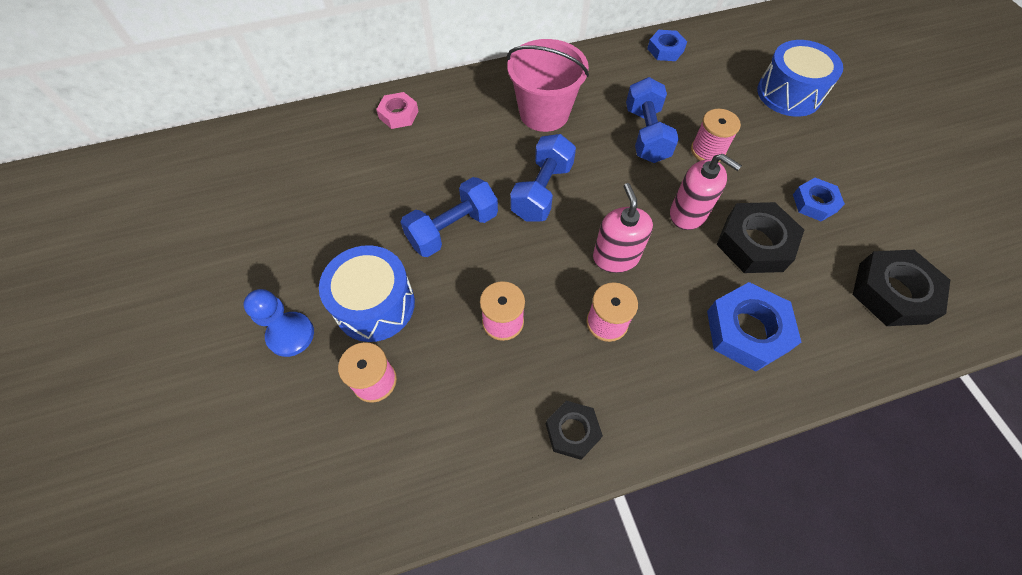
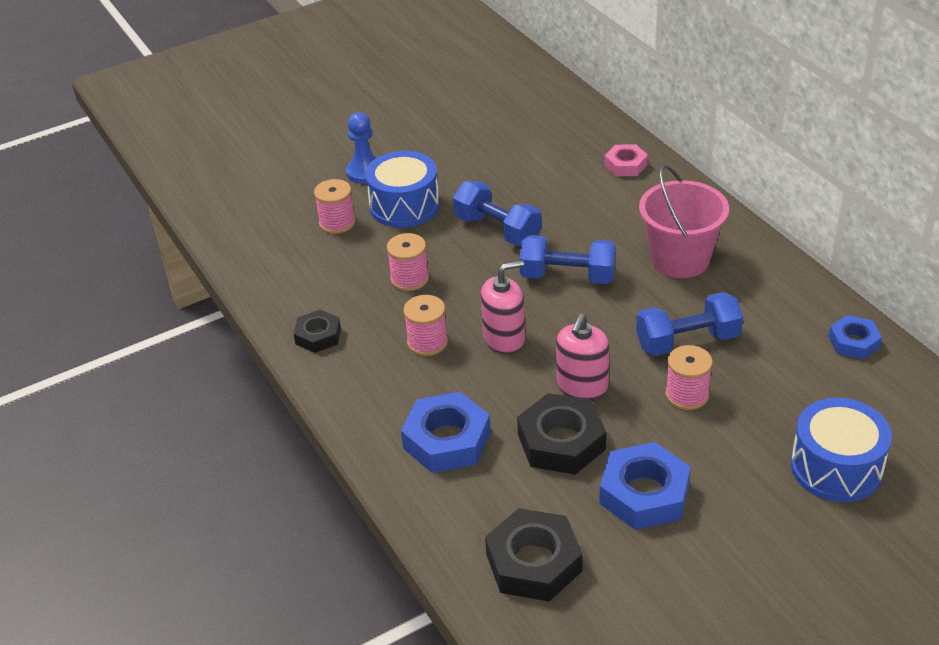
camera: 80 degrees right, 20 degrees down
blue nut [793,178,845,221] -> blue nut [599,442,691,530], size x1.67

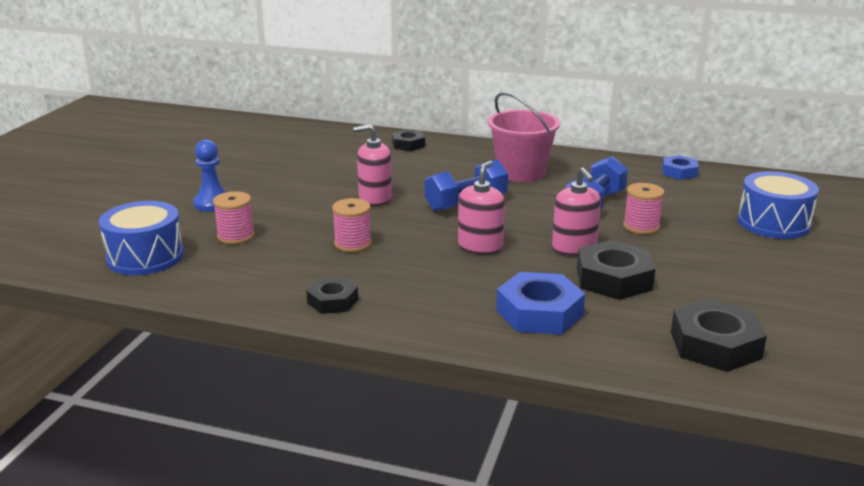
camera: 45 degrees left, 15 degrees down
blue drum [365,151,440,228] -> blue drum moved to [99,201,184,275]
pink spool [403,295,448,356] -> none
blue dumbbell [453,181,542,246] -> pink soap dispenser [353,124,392,206]
blue nut [599,442,691,530] -> none
pink nut [605,144,648,176] -> black nut [392,129,425,151]

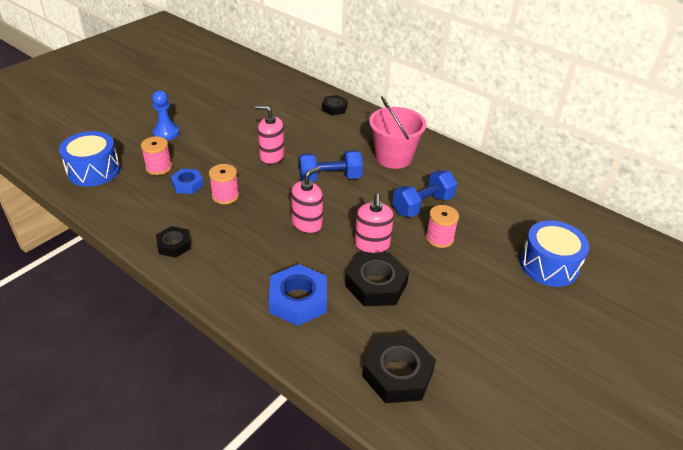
camera: 20 degrees right, 15 degrees up
blue nut [662,155,699,180] -> blue nut moved to [171,169,204,194]

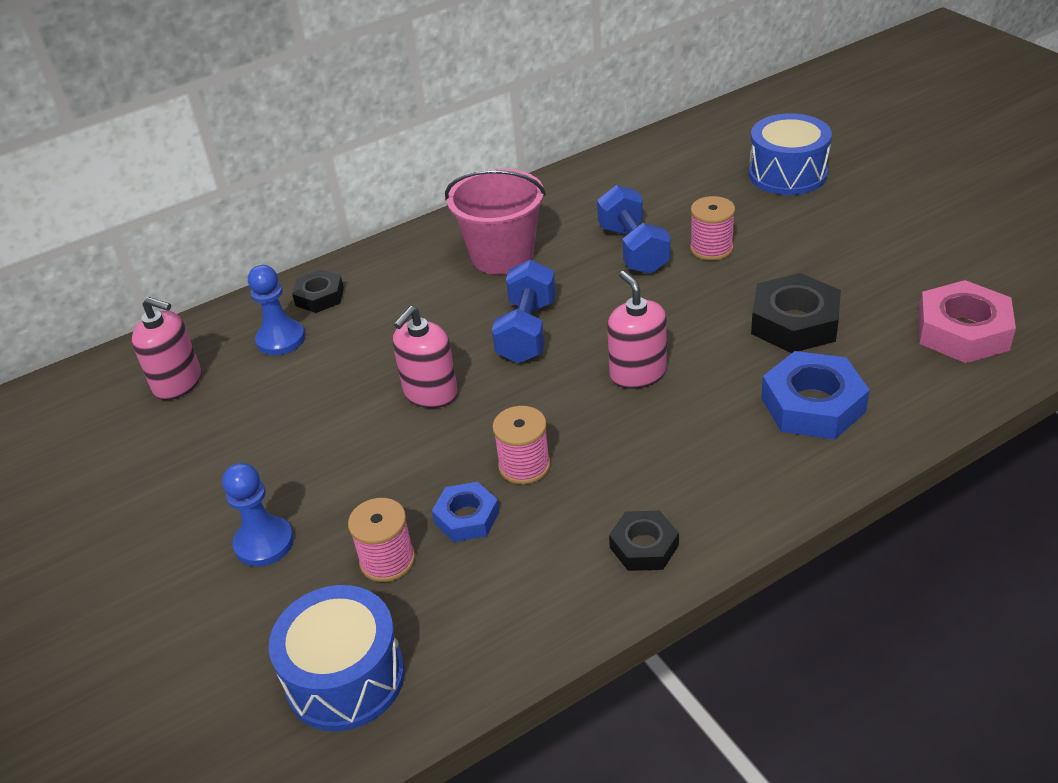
camera: 65 degrees left, 0 degrees up
pink soap dispenser [355,194,394,253] -> pink soap dispenser moved to [132,297,201,400]
black nut [363,336,436,403] -> pink nut [918,280,1016,363]
none -> blue pawn [248,265,305,356]

